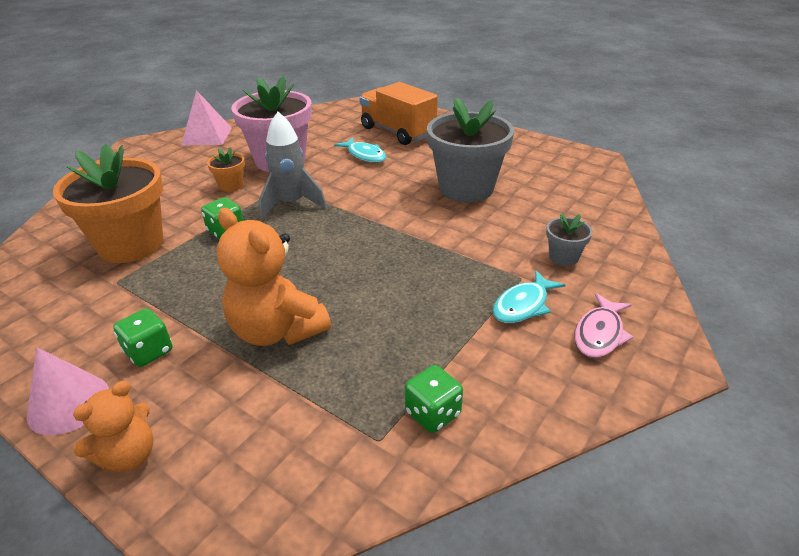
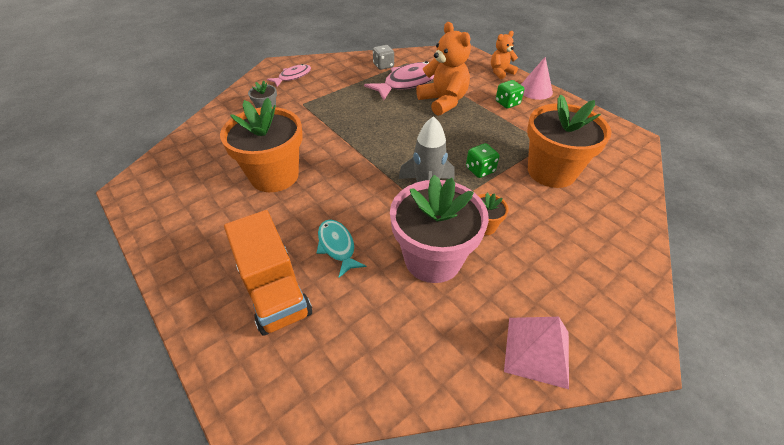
camera: 165 degrees left, 10 degrees up
green dice [405,365,463,433] -> grey dice [373,45,394,70]
grey flower pot [427,98,514,202] -> orange flower pot [220,98,303,192]
turquoise fish [493,271,565,323] -> none
none -> pink fish [364,61,434,100]

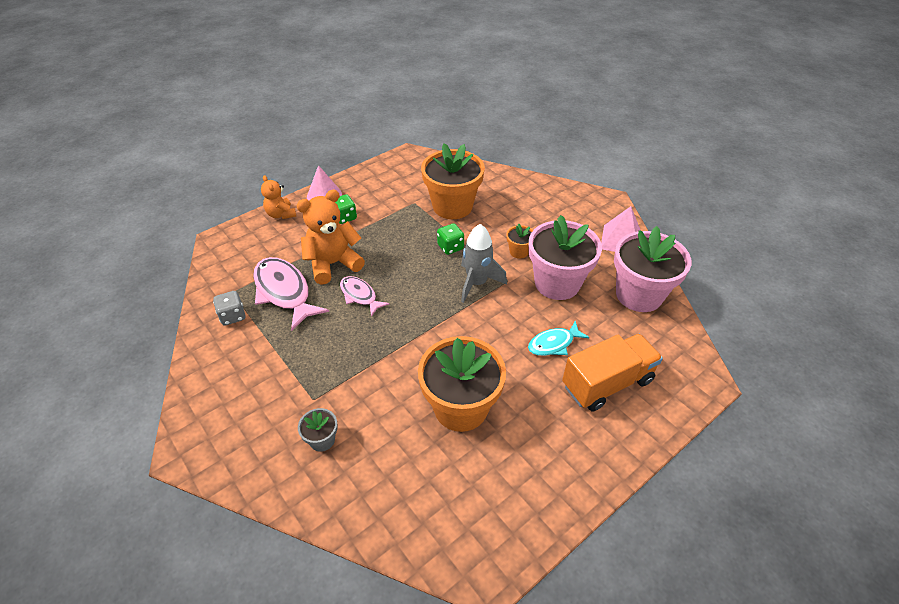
camera: 90 degrees left, 0 degrees up
pink fish [267,64,311,87] -> pink fish moved to [340,276,390,317]
none -> pink flower pot [614,226,691,312]

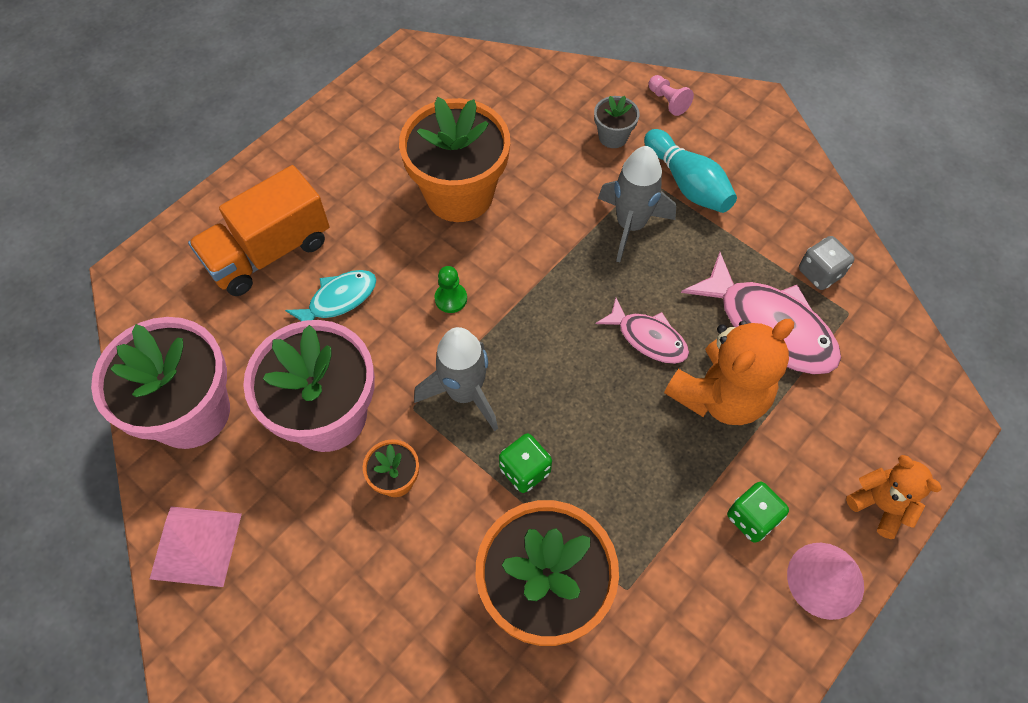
camera: 170 degrees right, 15 degrees up
none -> green pawn [435,266,467,313]
none -> grey rocket [598,146,676,262]
none -> turquoise bowling pin [644,129,737,213]
none -> pink pawn [649,75,694,116]

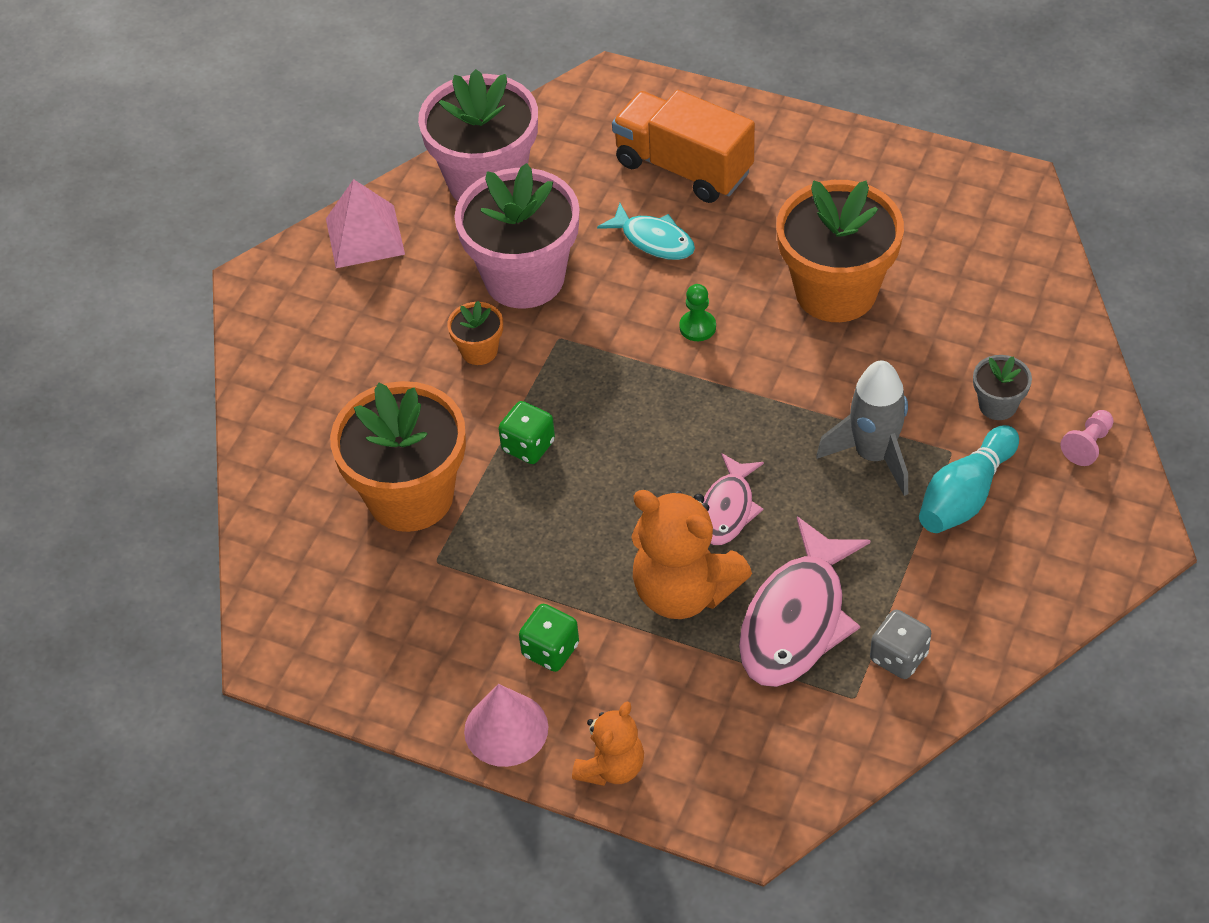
camera: 75 degrees right, 10 degrees down
grey rocket [414,327,498,431] -> none

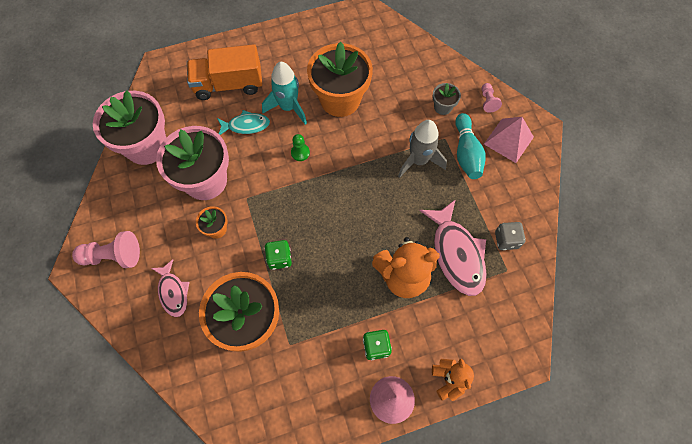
camera: 45 degrees left, 15 degrees up
pink pyramid [326,179,405,268] -> pink pyramid moved to [484,117,534,163]
pink fish [703,453,764,545] -> pink fish moved to [151,259,190,317]
none -> pink pawn [72,231,140,268]
none -> turquoise rocket [262,62,307,125]

